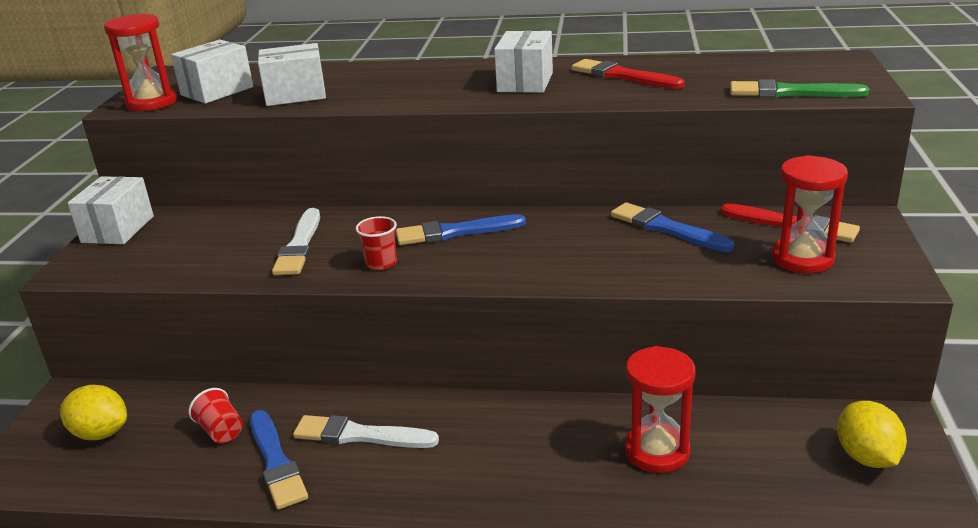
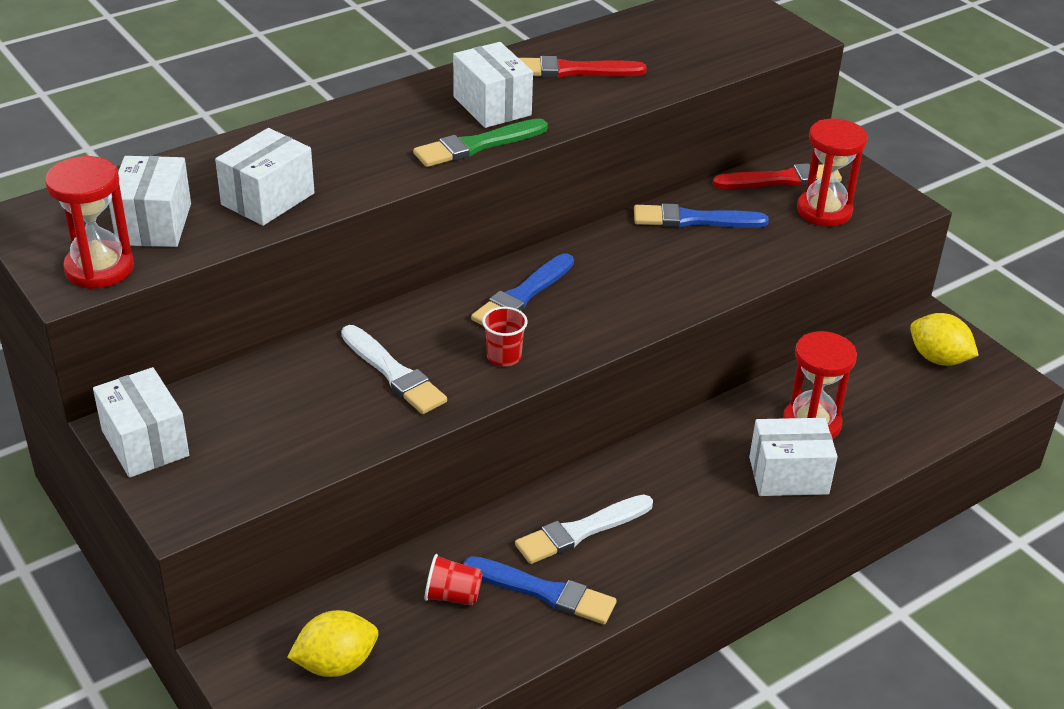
camera: 45 degrees left, 10 degrees up
green brush [730,79,870,97] -> green brush moved to [413,118,548,167]
none -> white box [749,418,838,496]

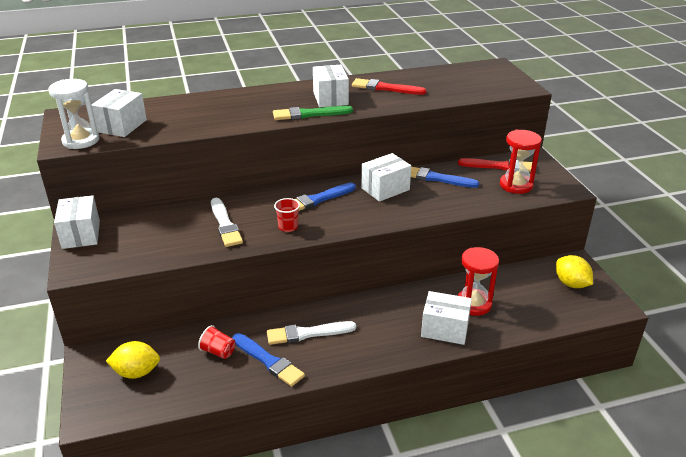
camera: 20 degrees right, 5 degrees down
red hourglass [45,156,134,289] -> white hourglass [48,79,99,149]
white box [215,128,315,226] -> white box moved to [361,153,411,202]

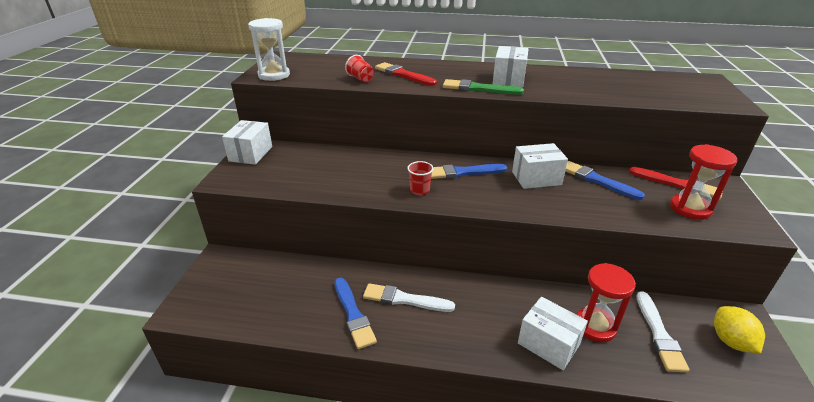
camera: 25 degrees right, 0 degrees up
white box [92,89,147,137] -> none
yellow lemon [106,341,160,379] -> none
red cup [198,325,235,359] -> red cup moved to [345,55,374,83]
white brush [211,198,243,247] -> white brush moved to [636,291,690,373]
red brush [352,78,426,95] -> red brush moved to [375,62,437,86]

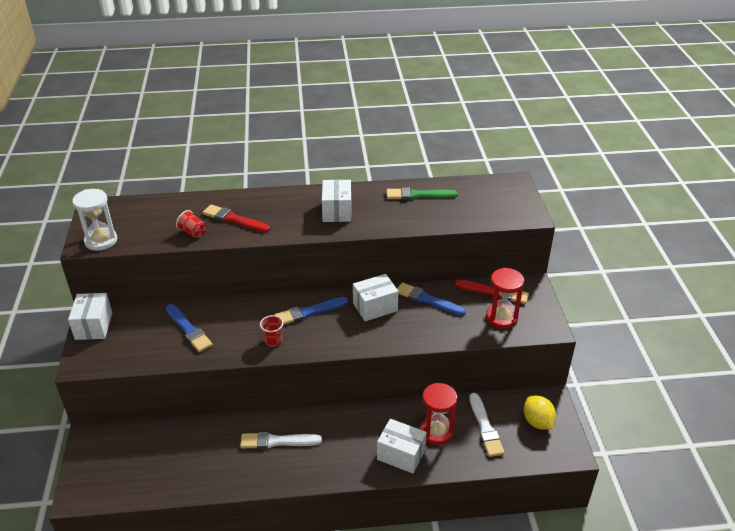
camera: 15 degrees left, 5 degrees up
blue brush [335,278,377,349] -> blue brush moved to [166,304,213,352]
green brush [443,79,524,95] -> green brush moved to [386,187,458,200]

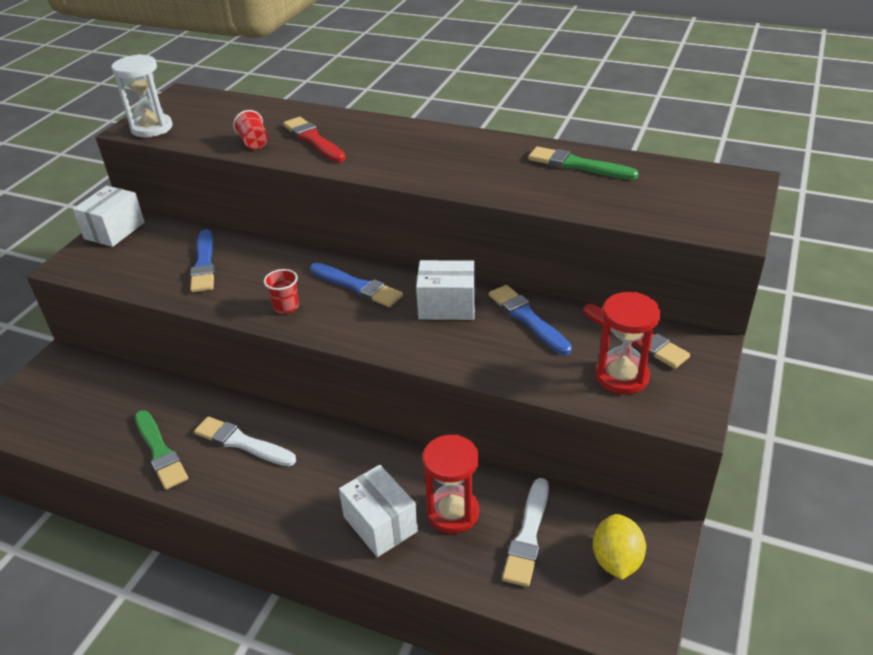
camera: 30 degrees right, 0 degrees up
blue brush [275,297,348,325] -> blue brush turned 150 degrees counterclockwise [310,263,403,307]
white box [322,180,351,222] -> none
none -> green brush [135,410,188,489]

